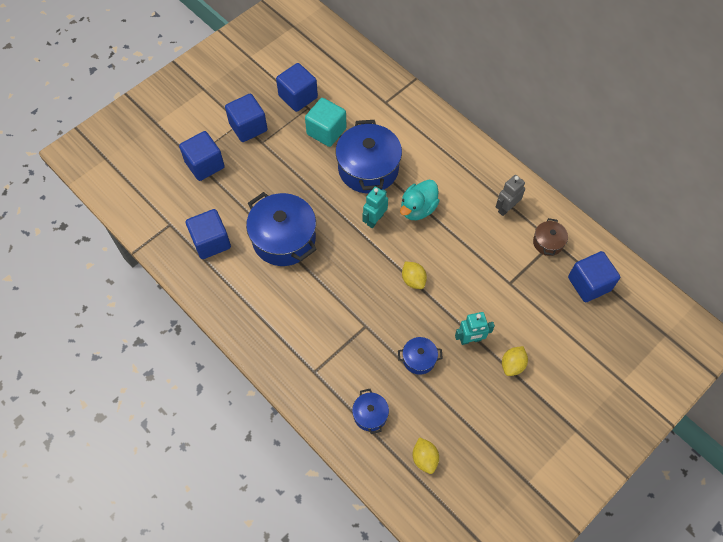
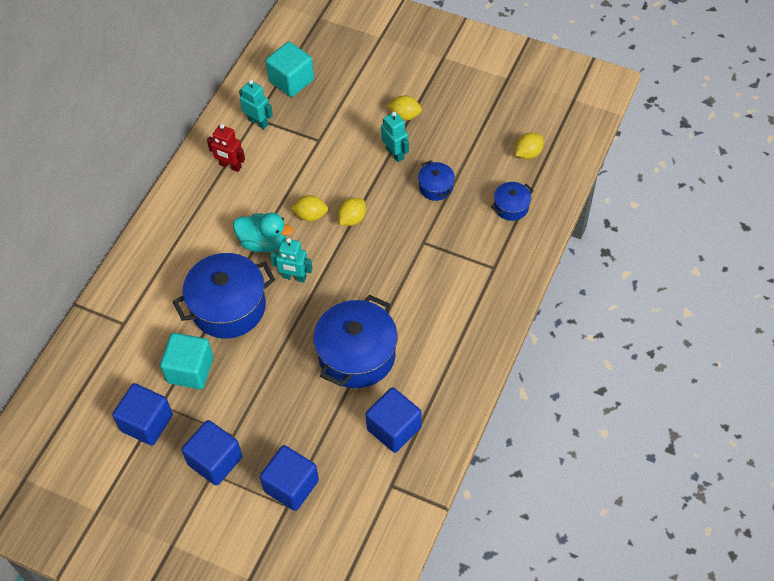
camera: 110 degrees left, 5 degrees down
grey robot [496,175,525,216] -> red robot [207,124,245,172]
brown pot [533,218,568,256] -> turquoise robot [239,79,273,129]
blue cube [568,251,620,302] -> turquoise cube [266,42,314,97]
none -> yellow lemon [291,195,328,221]

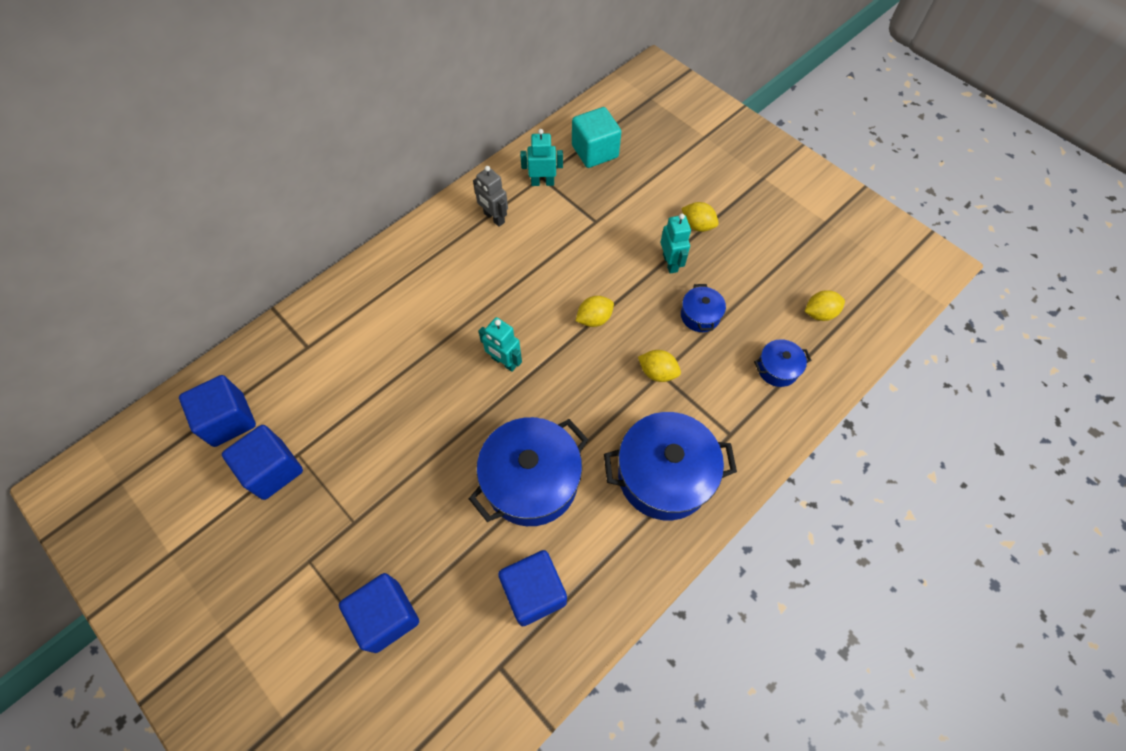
camera: 20 degrees right, 5 degrees up
turquoise cube [160,333,213,389] -> none
blue pot [173,253,275,338] -> blue pot moved to [604,412,737,520]
blue cube [182,420,242,486] -> blue cube moved to [179,375,256,447]
red robot [207,124,245,172] -> grey robot [473,166,508,227]
turquoise duck [233,213,293,252] -> none
turquoise robot [239,79,273,129] -> turquoise robot turned 60 degrees counterclockwise [520,129,563,186]
yellow lemon [291,195,328,221] -> yellow lemon moved to [638,350,681,382]

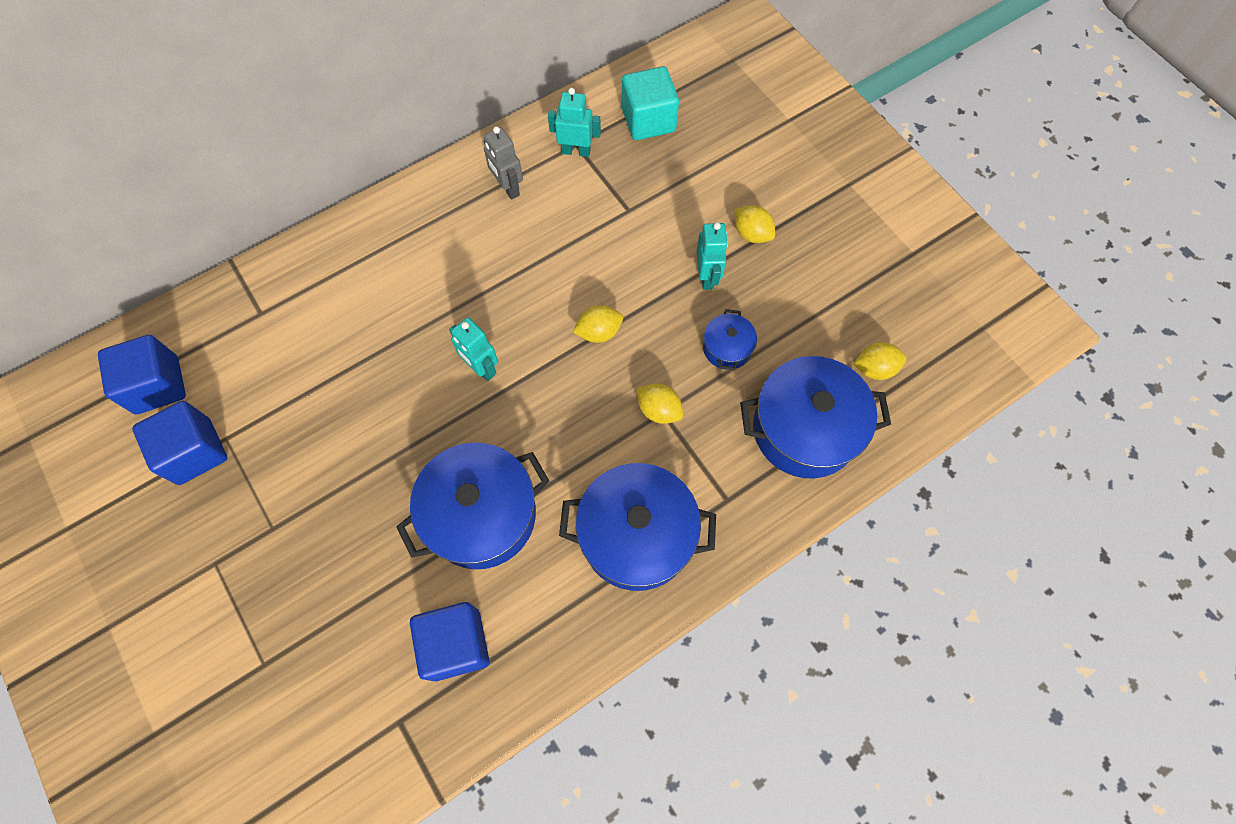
camera: 10 degrees right, 5 degrees up
blue cube [339,573,419,653] -> none
blue pot [754,339,812,387] -> blue pot [740,356,891,479], size x2.07

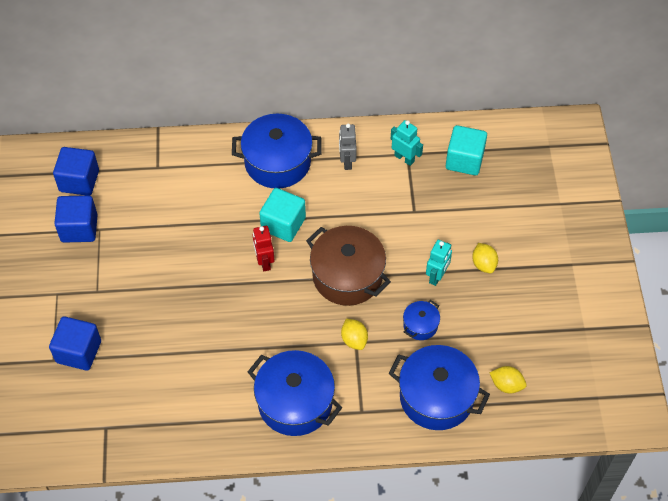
camera: 30 degrees right, 10 degrees down
blue pot [396,443,549,569] -> blue pot moved to [232,114,321,188]
blue cube [410,602,489,681] -> blue cube moved to [49,316,101,371]
turquoise robot [449,318,498,381] -> red robot [253,226,275,271]
yellow lemon [573,305,623,343] -> brown pot [306,226,391,306]
none -> turquoise cube [259,188,306,242]

